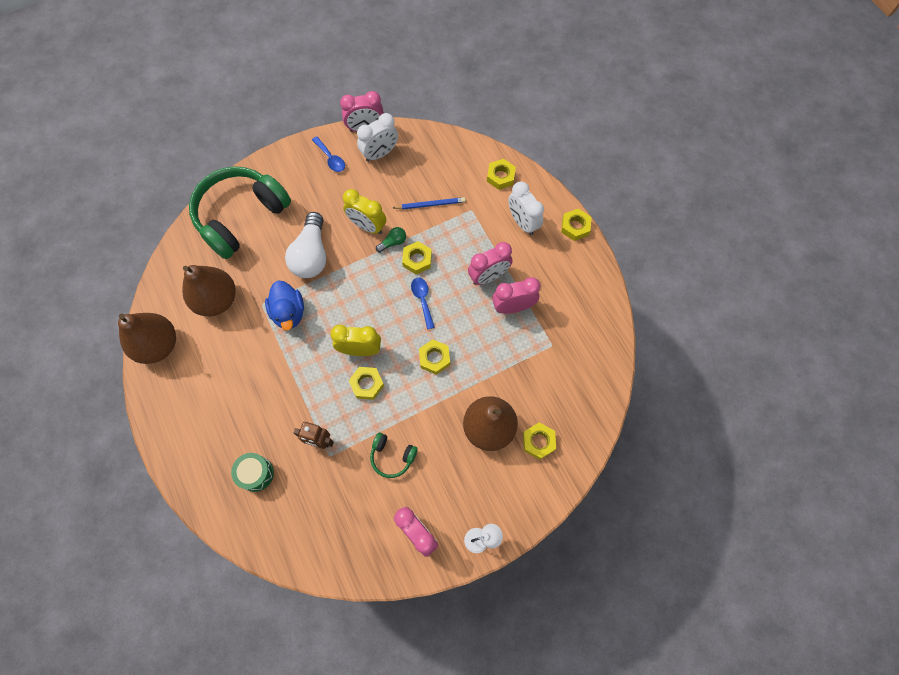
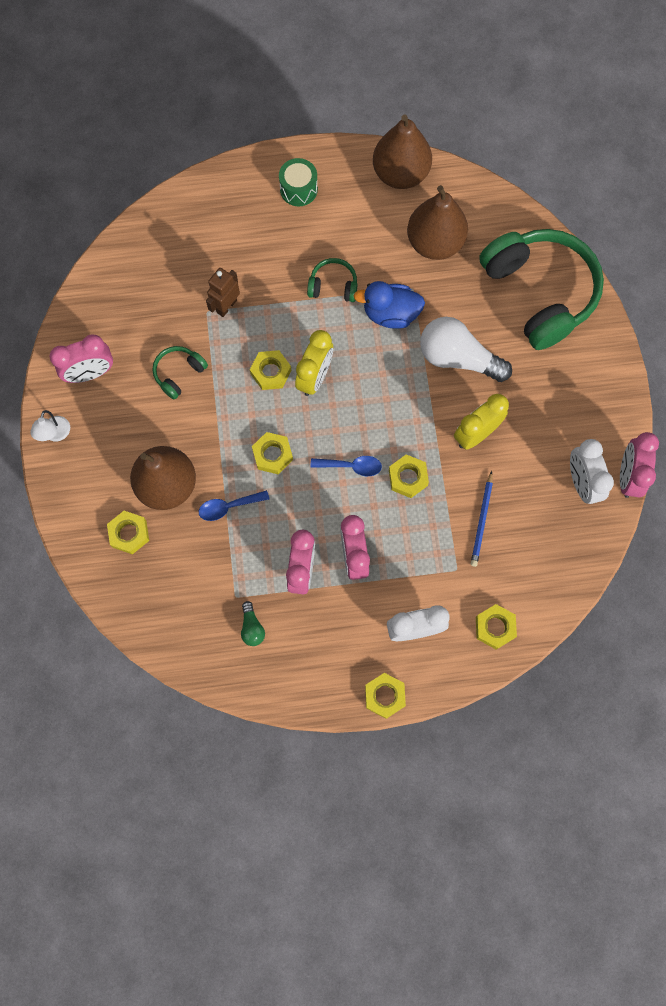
camera: 110 degrees right, 5 degrees up
green drum [231,453,274,492] -> green drum moved to [279,158,318,206]
blue spoon [312,137,345,172] -> blue spoon moved to [199,490,270,521]
green light bulb [376,227,406,253] -> green light bulb moved to [241,601,265,646]
none -> green headphones [307,258,358,302]

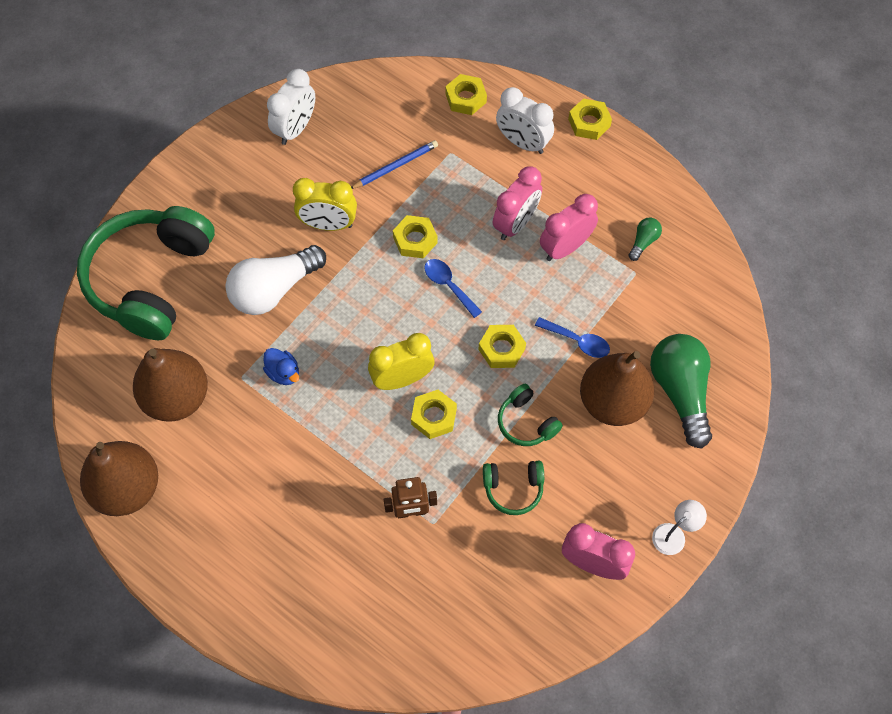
camera: 135 degrees left, 10 degrees down
yellow nut [107,511,149,555] -> green light bulb [650,334,712,449]
green drum [279,158,318,206] -> none
green headphones [307,258,358,302] -> green headphones moved to [498,384,563,446]
blue duck [354,281,425,329] -> blue duck [263,348,299,385], size x0.61
white light bulb [420,317,512,382] -> white light bulb turned 75 degrees clockwise [225,245,326,315]
pink clock [620,432,659,498] -> none

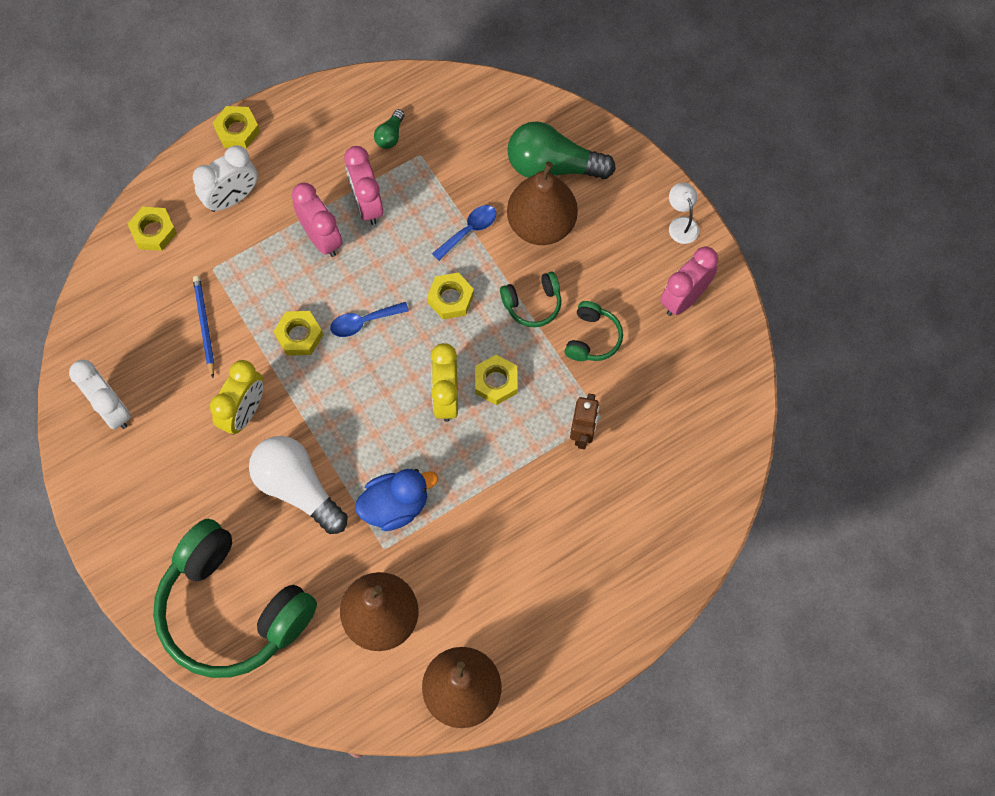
camera: 70 degrees left, 5 degrees up
white light bulb [225,245,326,315] -> white light bulb turned 150 degrees clockwise [249,436,348,534]
blue duck [263,348,299,385] -> blue duck [355,469,438,531], size x1.65
green light bulb [628,218,662,261] -> green light bulb turned 120 degrees counterclockwise [374,109,405,149]

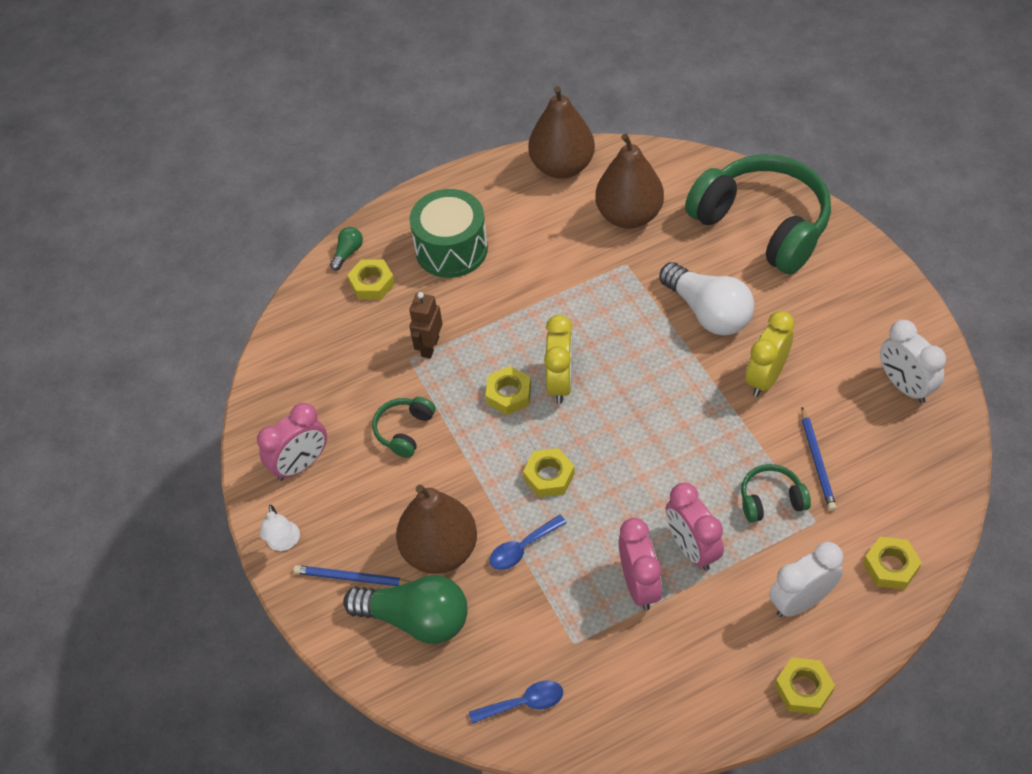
camera: 170 degrees left, 15 degrees down
yellow nut [274,311,323,356] -> yellow nut moved to [347,259,395,300]
blue spoon [330,302,409,337] -> blue spoon moved to [469,680,563,724]
blue duck [355,469,438,531] -> none
green light bulb [374,109,405,149] -> green light bulb moved to [330,227,363,271]
green headphones [500,272,561,327] -> green headphones moved to [741,464,811,523]
none -> blue pencil [293,565,411,586]
none -> green drum [409,189,488,278]

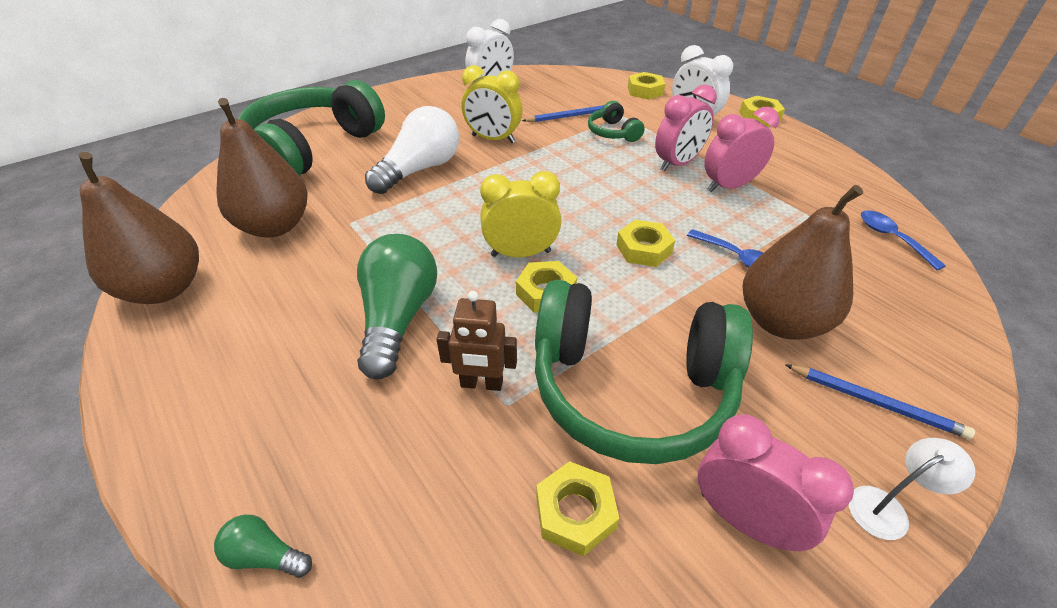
camera: 105 degrees left, 10 degrees down
blue pencil [293,565,411,586] -> blue pencil turned 60 degrees counterclockwise [785,364,975,439]
green light bulb [343,575,468,644] -> green light bulb moved to [357,234,437,379]
yellow nut [347,259,395,300] -> yellow nut moved to [536,461,619,556]
green headphones [372,397,436,458] -> green headphones [535,280,753,464], size x2.32
green drum [409,189,488,278] -> none

